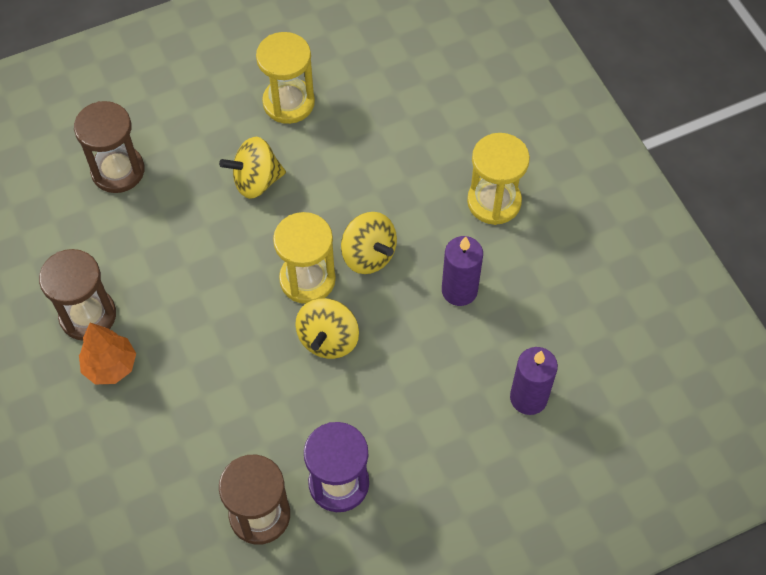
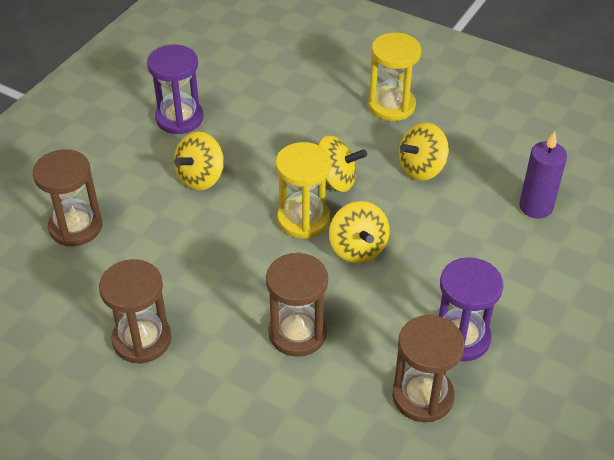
camera: 35 degrees left, 15 degrees down
orange tree [79,323,136,384] -> none
yellow hourglass [256,32,315,124] -> purple hourglass [147,45,204,134]
purple candle [442,236,483,306] -> yellow spinning top [399,123,449,181]
none -> brown hourglass [266,252,328,357]

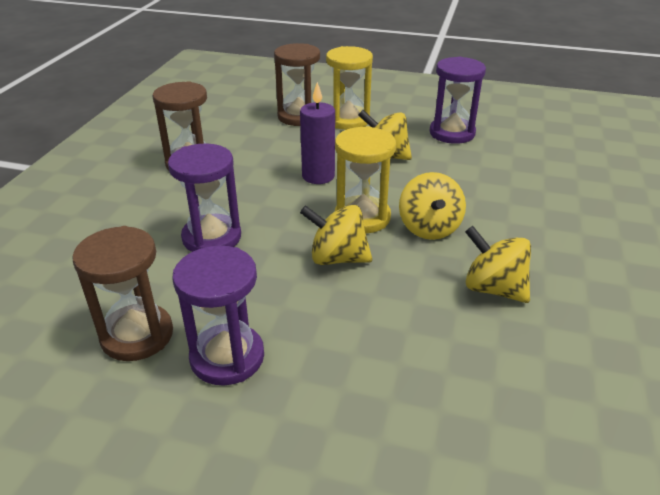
camera: 75 degrees right, 10 degrees down
brown hourglass [266,252,328,357] -> purple hourglass [168,143,241,252]
yellow spinning top [329,201,390,263] -> yellow spinning top turned 45 degrees clockwise [300,205,372,265]
yellow hourglass [368,33,421,121] -> yellow hourglass moved to [326,46,373,130]
purple candle [519,131,567,218] -> purple candle moved to [300,82,335,184]

